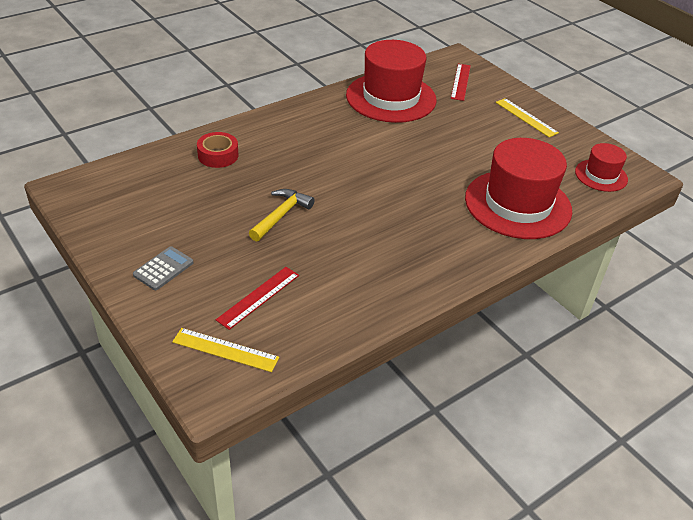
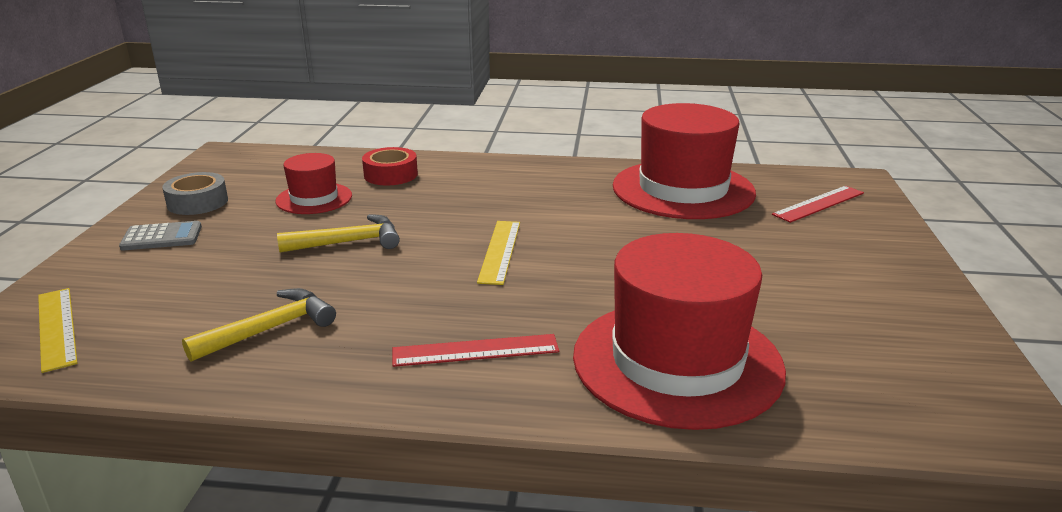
camera: 45 degrees right, 15 degrees down
red ruler [216,267,299,330] -> red ruler moved to [392,334,559,367]
yellow ruler [496,98,559,137] -> yellow ruler moved to [477,221,520,285]
red hat [575,143,628,192] -> red hat moved to [275,153,352,214]
none -> grey tape [162,172,228,215]
none -> yellow hammer [182,288,336,362]

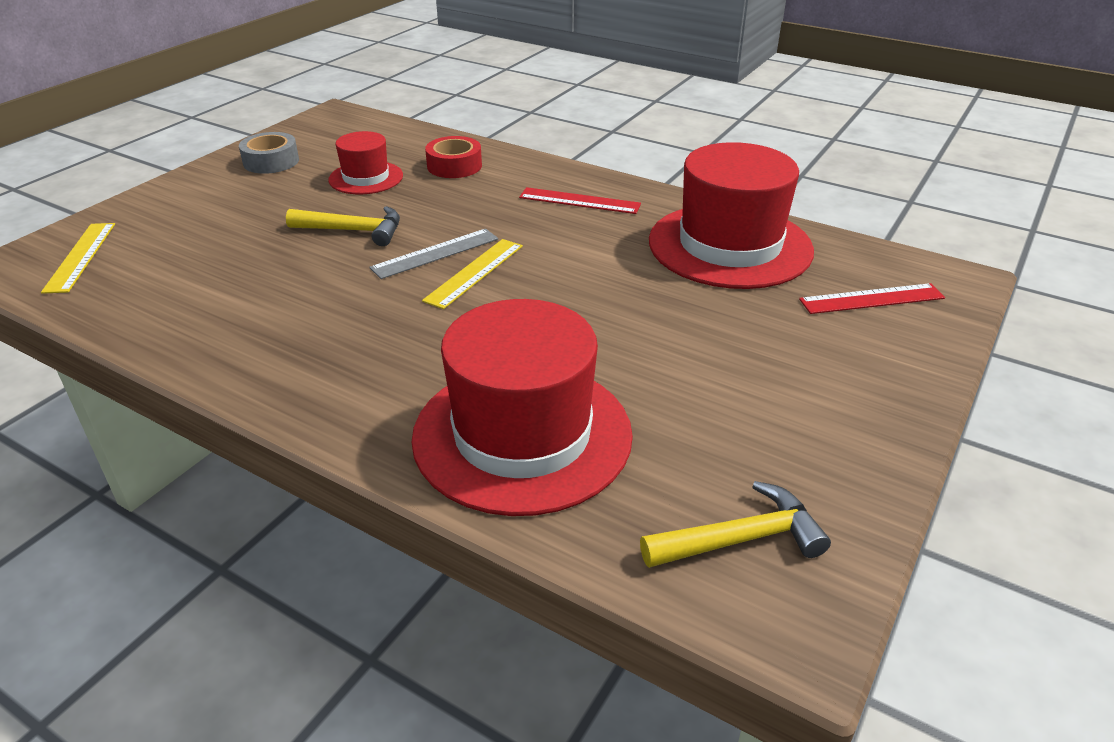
camera: 25 degrees right, 10 degrees up
grey calculator [119,221,202,250] -> none
yellow hammer [182,288,336,362] -> yellow hammer moved to [640,481,831,568]
red ruler [392,334,559,367] -> red ruler moved to [519,187,641,214]
none -> grey ruler [370,229,498,279]

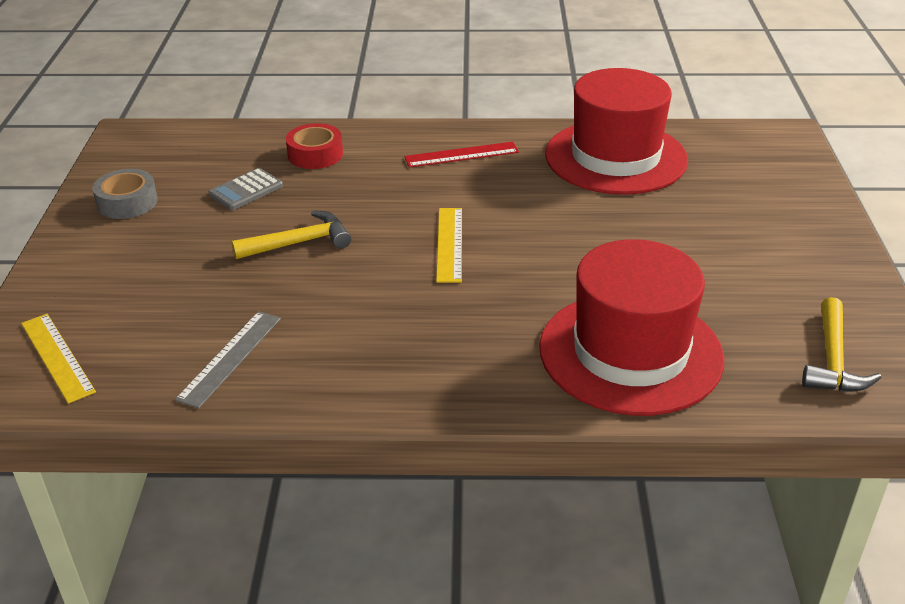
camera: 30 degrees left, 0 degrees up
red hat [328,131,403,194] -> grey calculator [208,168,283,210]
grey ruler [370,229,498,279] -> grey ruler moved to [175,311,281,409]
yellow hammer [640,481,831,568] -> yellow hammer turned 150 degrees clockwise [802,297,881,392]
red ruler [799,283,945,314] -> none

